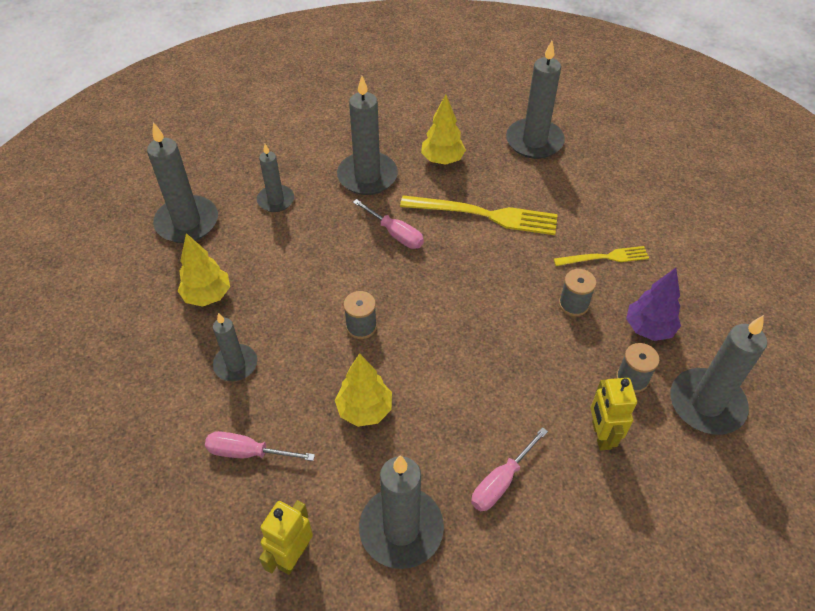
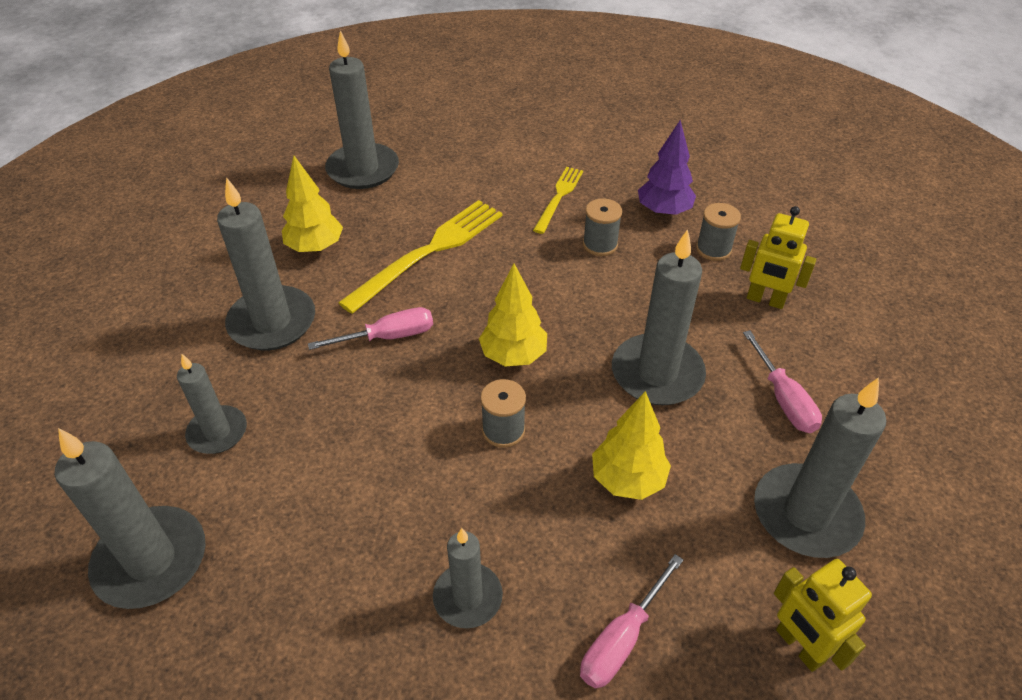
camera: 60 degrees left, 5 degrees down
yellow tree [178,233,230,307] -> yellow tree moved to [479,264,547,366]
grey candle [670,315,767,434] -> grey candle moved to [612,229,706,405]

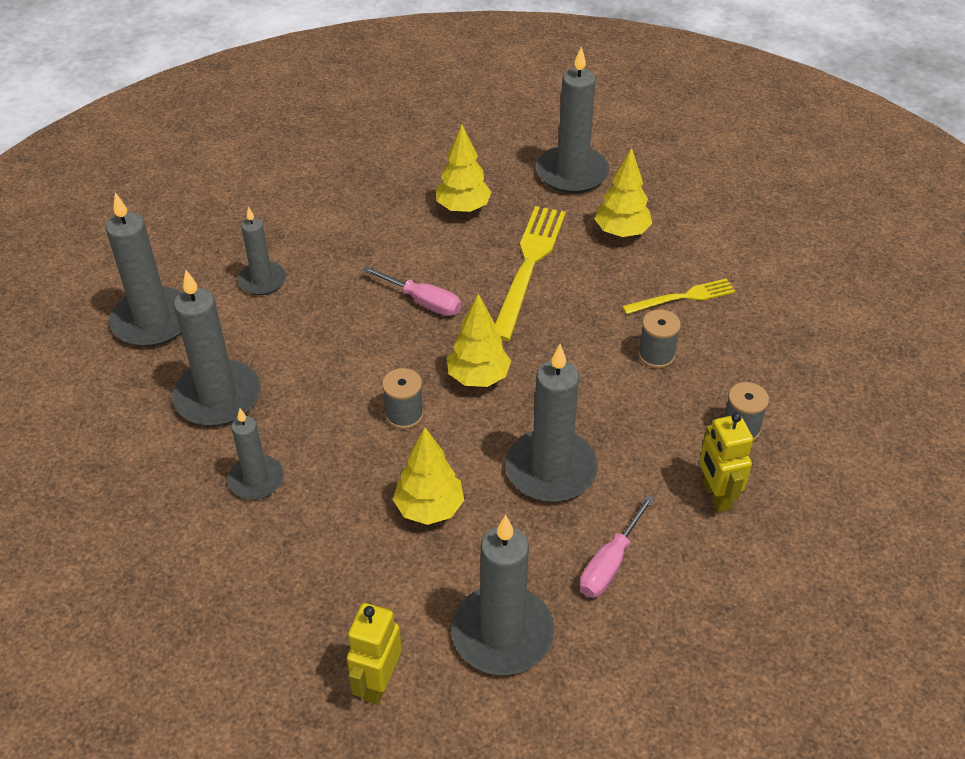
camera: 50 degrees right, 0 degrees up
grey candle [217,177,315,350] -> grey candle moved to [172,270,261,426]
yellow fork [338,200,503,314] -> yellow fork turned 75 degrees counterclockwise [495,206,566,341]
pink screwdriver [580,554,683,689] -> none
purple tree [638,120,696,216] -> none
none -> yellow tree [595,148,652,237]

